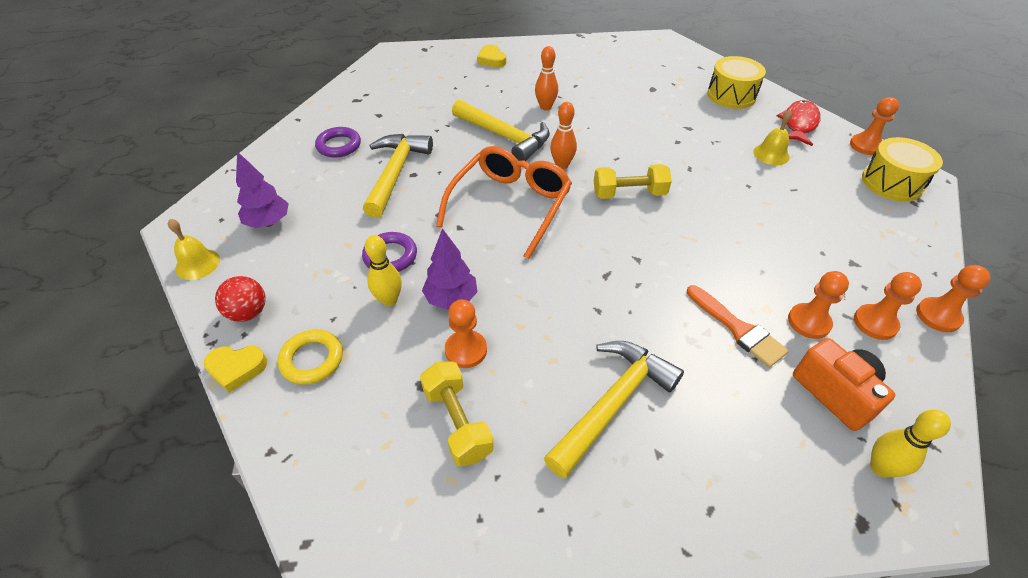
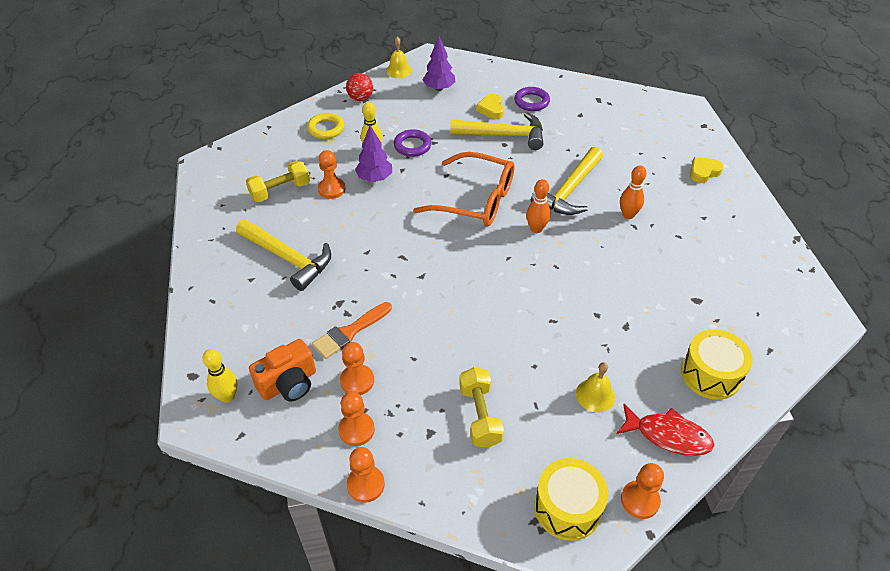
camera: 85 degrees right, 0 degrees up
yellow heart [204,346,267,393] -> yellow heart moved to [476,94,504,119]
yellow dumbbell [594,164,672,199] -> yellow dumbbell moved to [459,367,504,448]

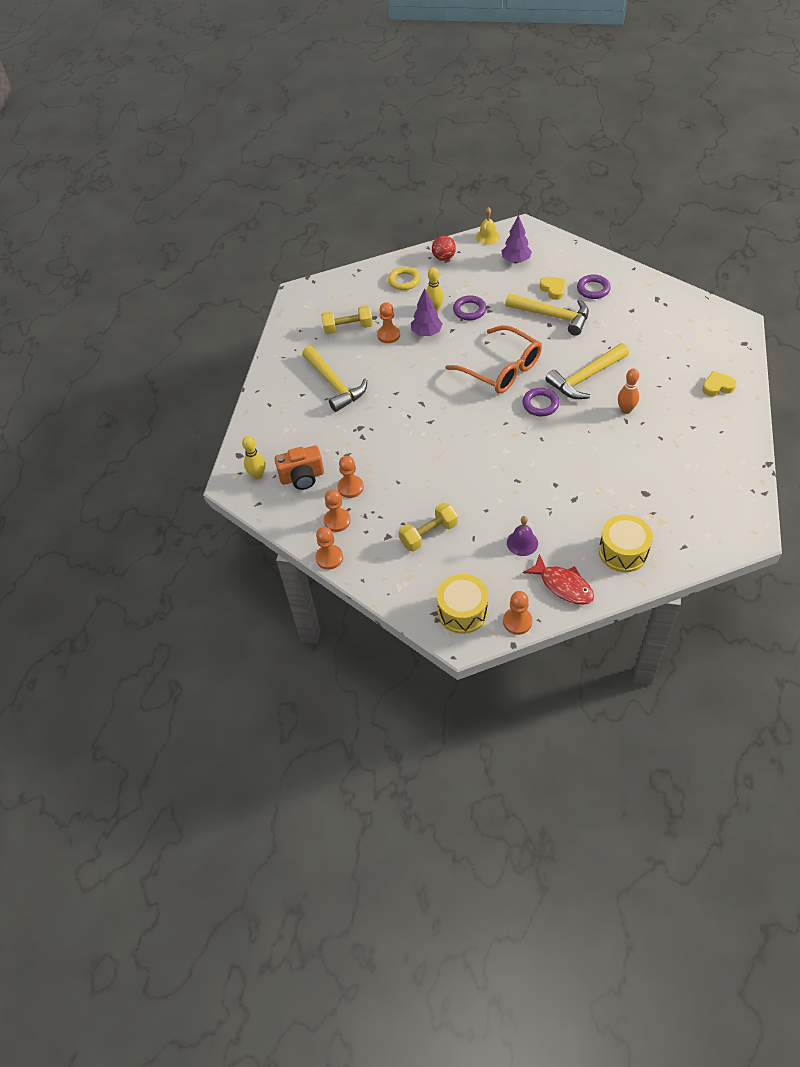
camera: 25 degrees right, 5 degrees up
orange brush [312,302,392,359] -> none
yellow dumbbell [459,367,504,448] -> yellow dumbbell turned 45 degrees clockwise [398,503,458,551]
yellow heart [476,94,504,119] -> yellow heart turned 135 degrees clockwise [540,277,565,300]
orange bowling pin [526,179,550,233] -> purple ring [522,388,559,416]
yellow bell [576,362,615,413] -> purple bell [507,516,538,556]

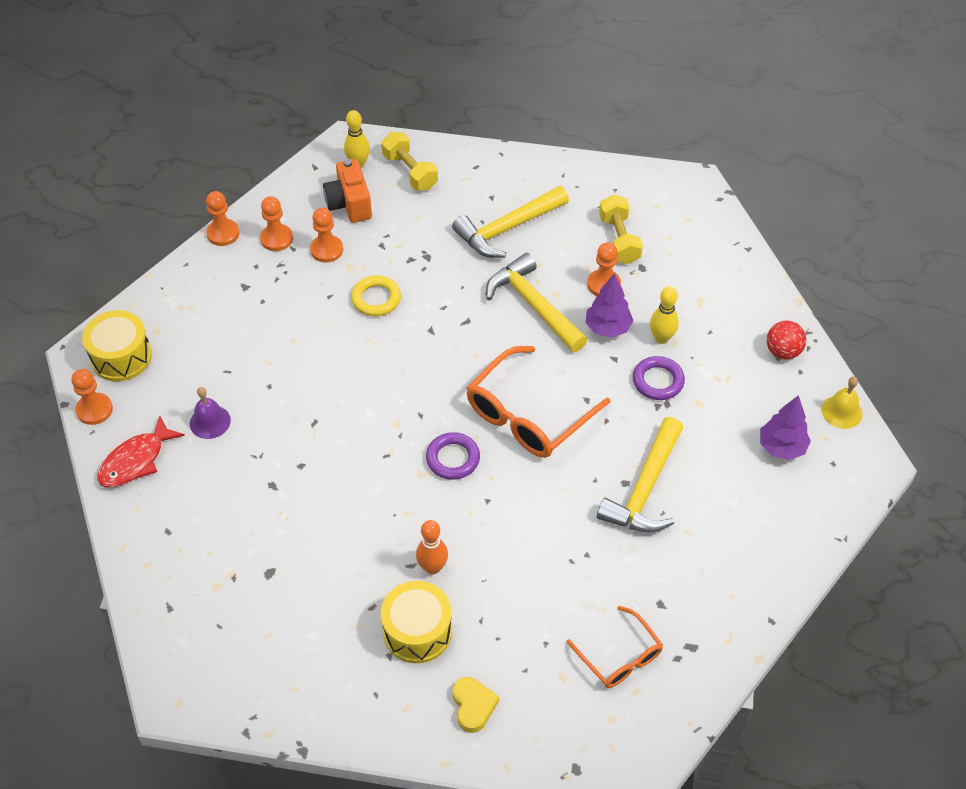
camera: 85 degrees right, 0 degrees up
yellow ring [388,266,420,290] -> yellow ring moved to [351,276,401,316]
yellow dumbbell [398,503,458,551] -> yellow dumbbell moved to [381,132,438,191]
yellow heart [540,277,565,300] -> none
yellow hammer [545,343,629,399] -> yellow hammer moved to [486,253,587,352]
purple ring [577,275,611,299] -> none
yellow drum [599,515,653,572] -> yellow drum moved to [381,581,452,663]
none -> orange glasses [567,606,663,688]

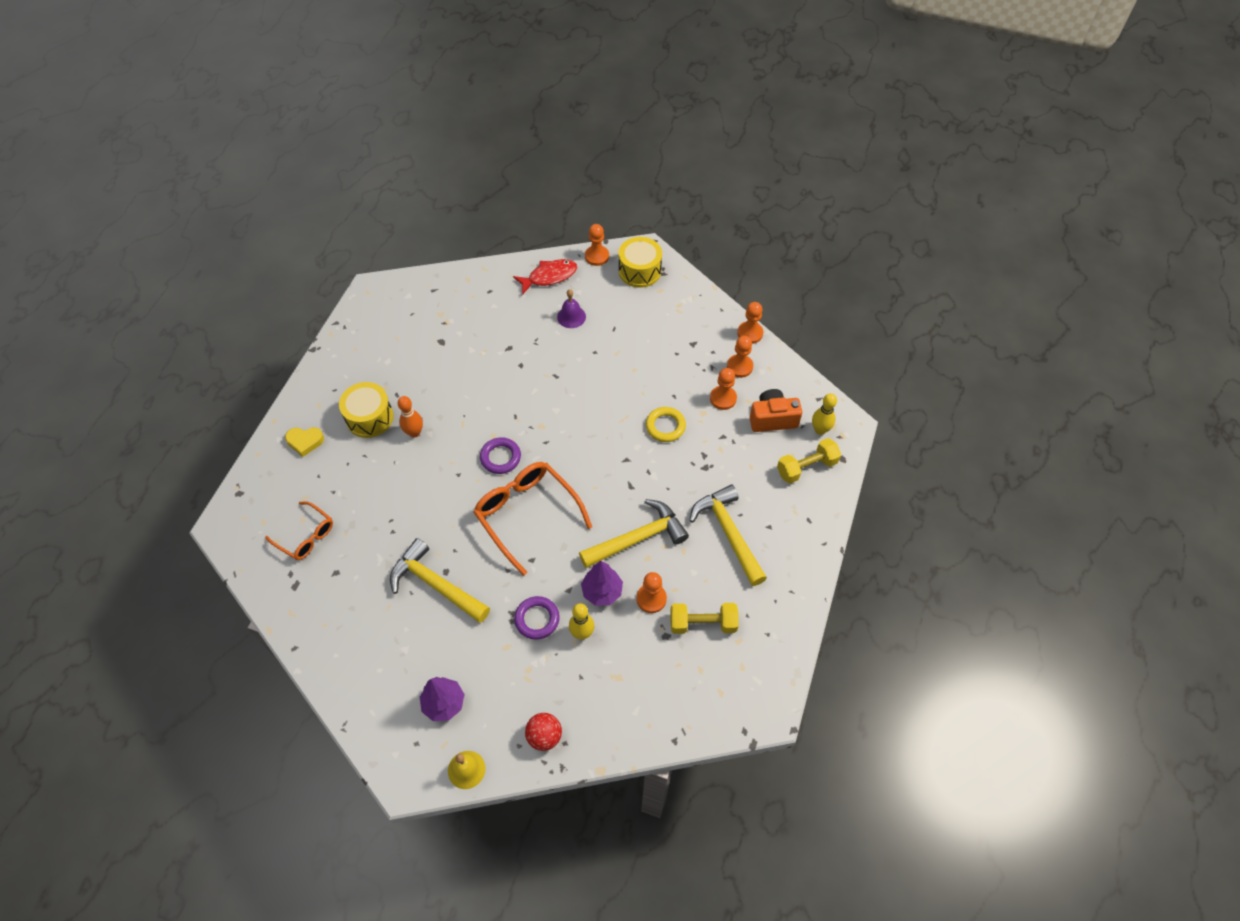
camera: 100 degrees right, 5 degrees up
red fish [97,415,185,487] -> red fish turned 105 degrees clockwise [513,259,577,294]
orange glasses [567,606,663,688] -> orange glasses turned 120 degrees counterclockwise [265,501,333,560]

